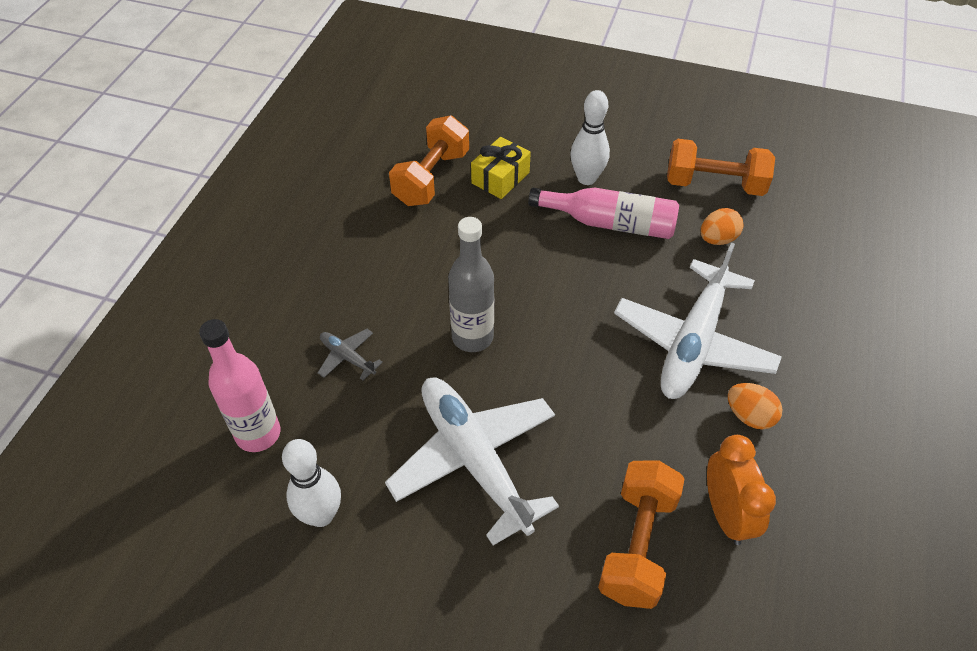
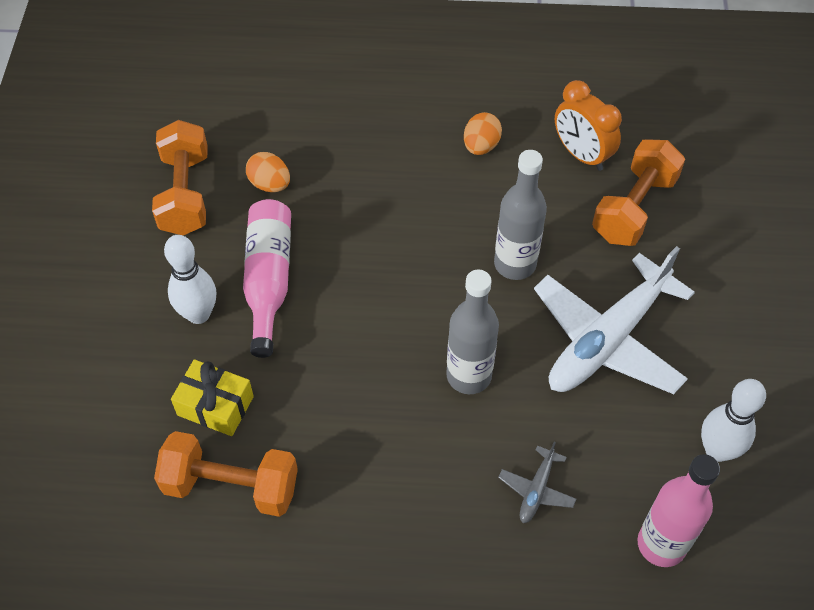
camera: 105 degrees left, 5 degrees up
orange dumbbell [598,461,685,609] -> orange dumbbell turned 60 degrees counterclockwise [592,139,685,246]
white plane [614,242,782,399] -> none
orange clock [707,435,776,545] -> orange clock turned 105 degrees counterclockwise [555,80,622,171]
none -> grey bottle [494,150,547,280]

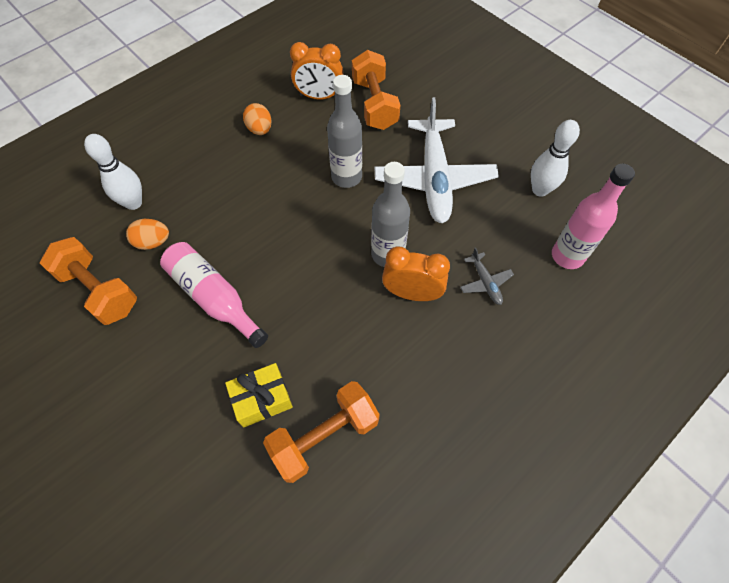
camera: 45 degrees left, 5 degrees up
white bowling pin [164,235,216,324] -> white bowling pin moved to [84,134,142,210]
none -> orange clock [382,247,450,301]

